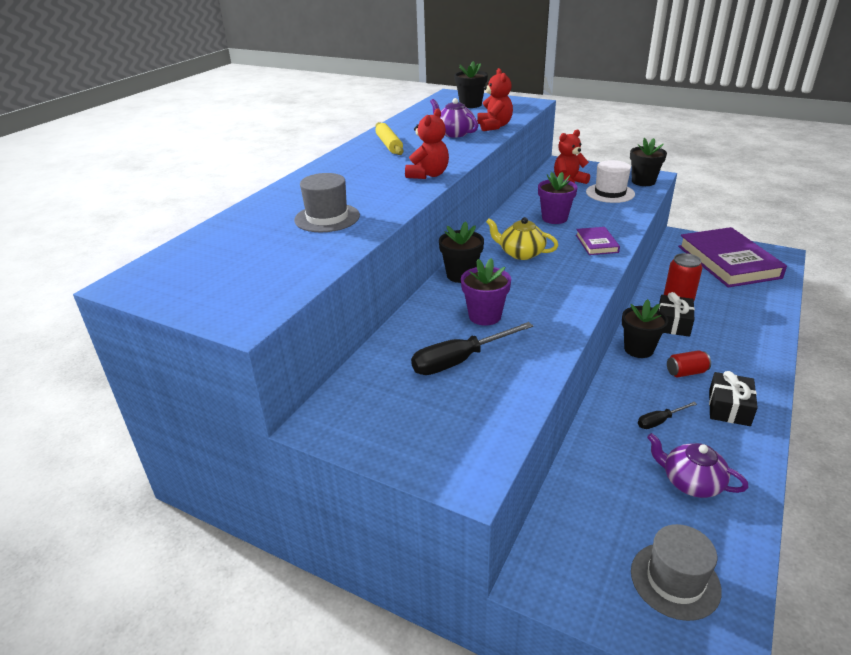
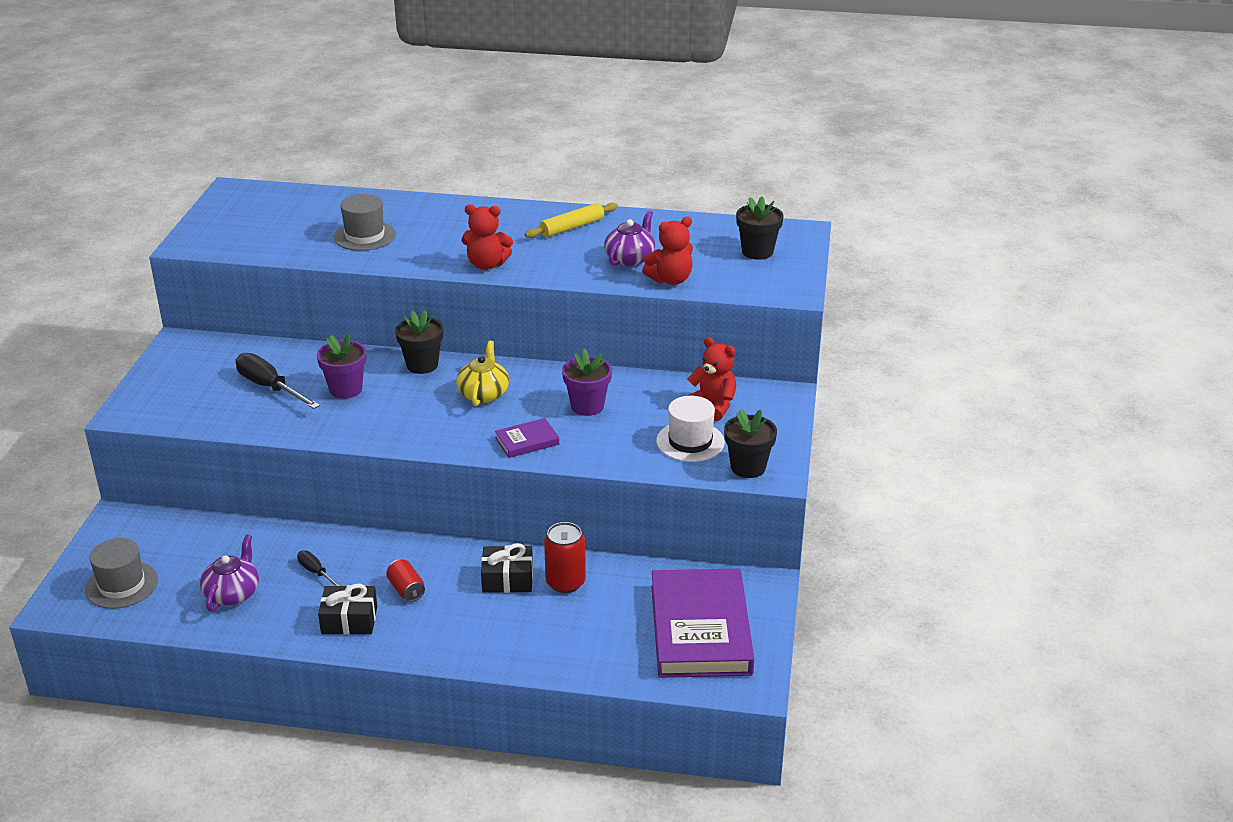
camera: 70 degrees right, 0 degrees up
black flower pot [622,299,668,358] -> none
purple book [678,227,787,288] -> purple book turned 60 degrees counterclockwise [651,569,754,678]

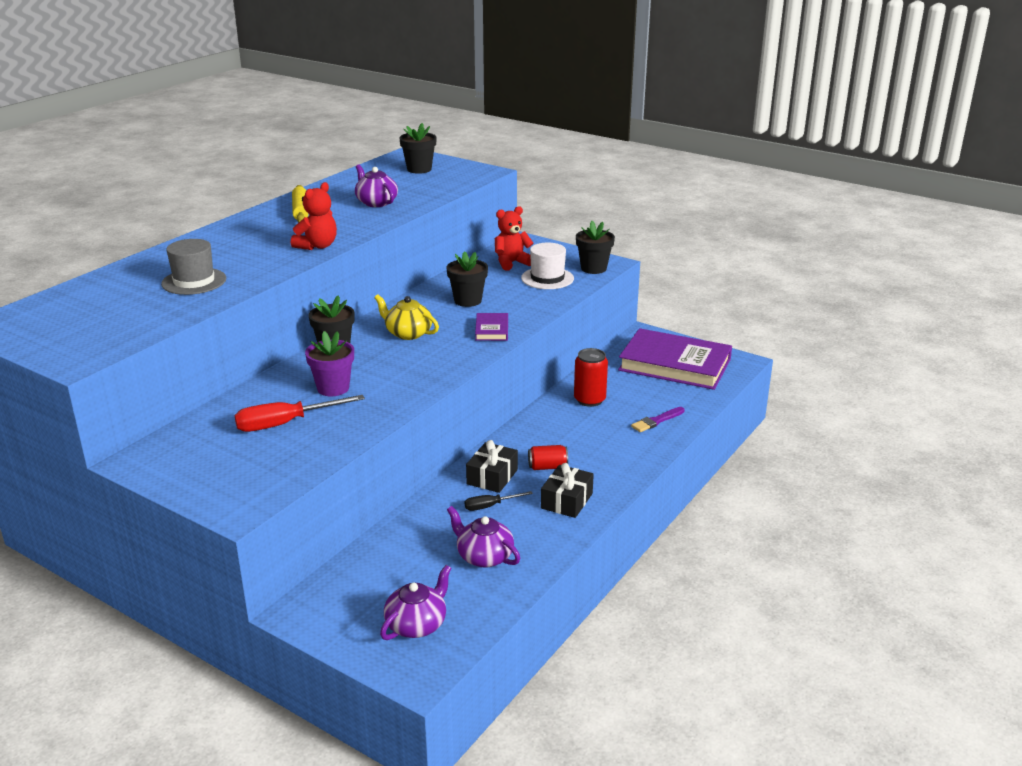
camera: 65 degrees left, 5 degrees down
grey hat [85,538,158,609] -> purple teapot [380,565,452,640]
black screwdriver [236,353,320,409] -> red screwdriver [235,395,365,432]
black gift [481,543,533,593] -> black gift moved to [466,440,518,493]
purple flower pot [562,349,612,416] -> black flower pot [447,251,488,307]
red teddy bear [642,217,693,285] -> none
none -> purple brush [631,407,685,432]

